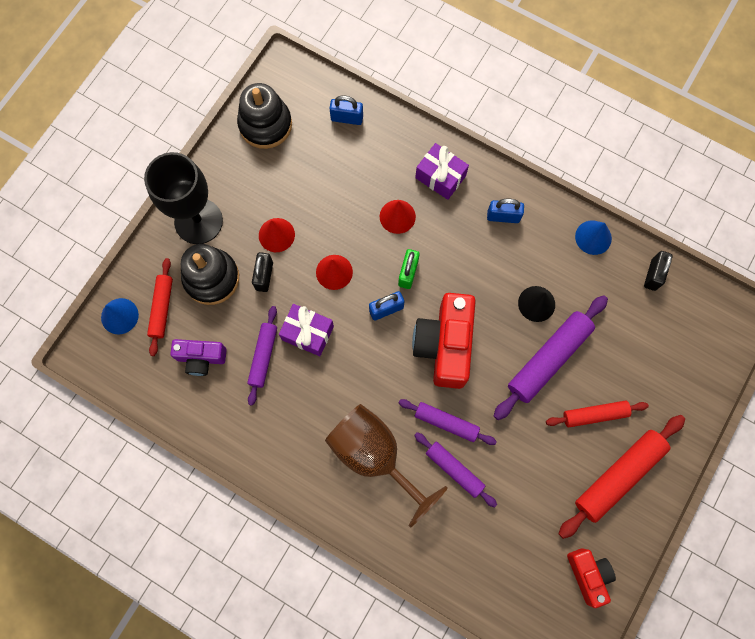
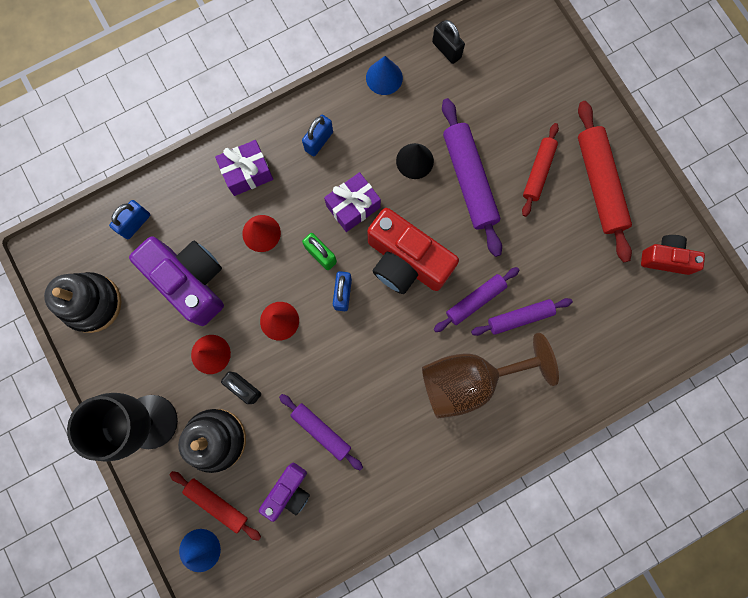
camera: 60 degrees left, 5 degrees up
purple gift [279,304,334,356] -> purple gift moved to [324,172,381,232]
none -> purple camera [129,236,224,326]

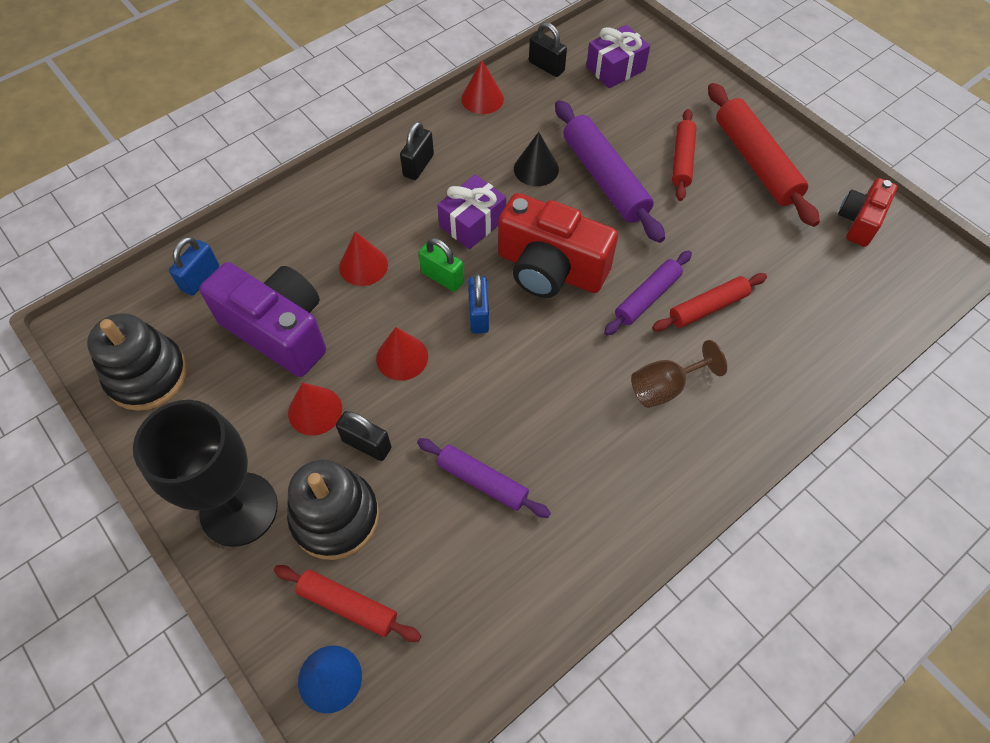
camera: 10 degrees left, 20 degrees down
purple gift [215,140,273,196] -> purple gift moved to [586,25,650,88]
purple camera [259,463,310,522] -> none
blue padlock [302,115,333,156] -> black padlock [400,121,434,180]
blue cone [366,56,403,95] -> red cone [461,60,504,114]
brown goblet [422,333,559,418] -> brown goblet [631,340,727,408], size x0.54
purple rolling pin [471,298,573,336] -> red rolling pin [652,273,767,331]
red camera [641,235,705,275] -> red camera turned 60 degrees counterclockwise [838,178,898,247]

